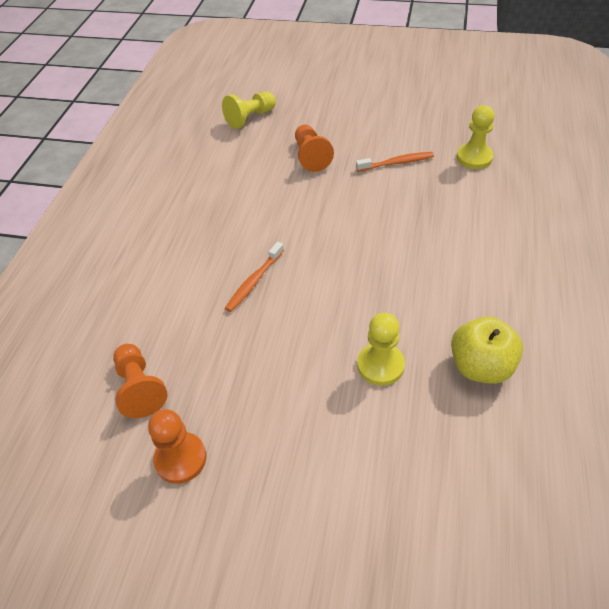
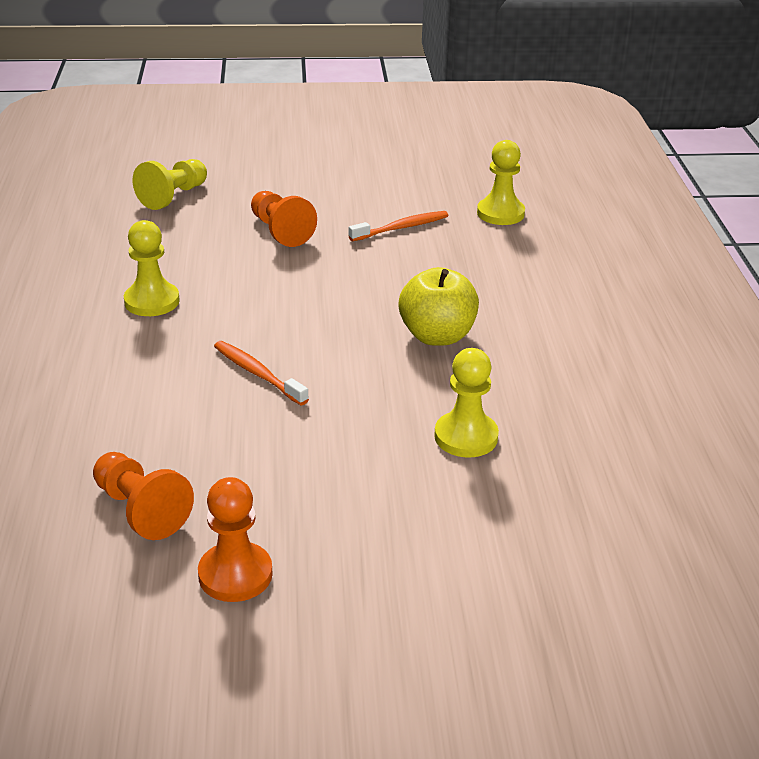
camera: 20 degrees left, 15 degrees down
orange toothbrush [225,242,284,312] -> orange toothbrush turned 120 degrees clockwise [214,341,309,405]
yellow apple [451,317,523,384] -> yellow apple moved to [398,267,479,346]
none -> yellow pawn [124,220,180,316]

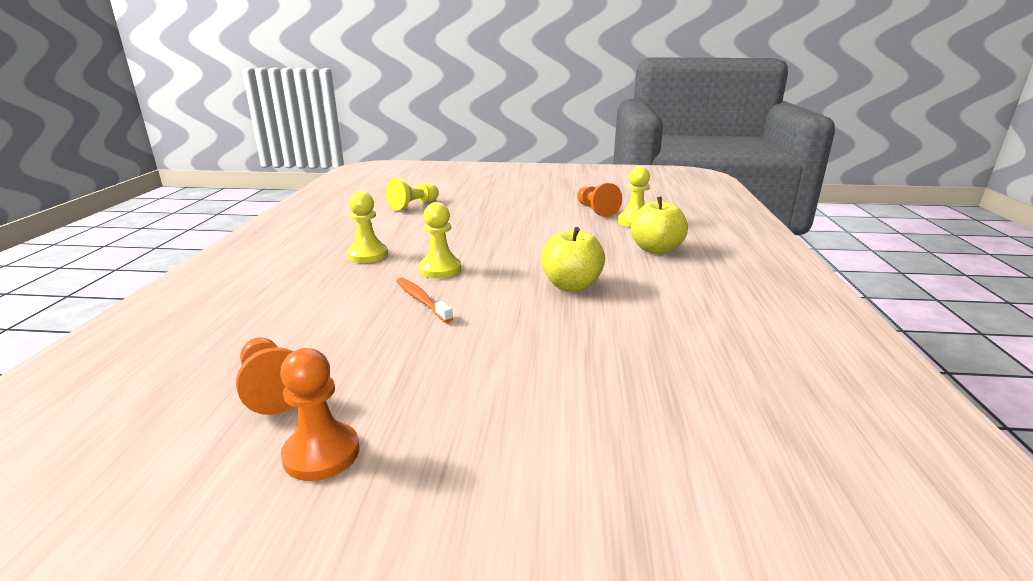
camera: 10 degrees right, 10 degrees down
orange pawn [251,191,317,247] -> orange pawn moved to [577,183,622,217]
orange toothbrush [349,211,448,241] -> none
yellow pawn [434,348,499,457] -> yellow pawn moved to [419,202,461,278]
none -> yellow apple [631,196,688,254]

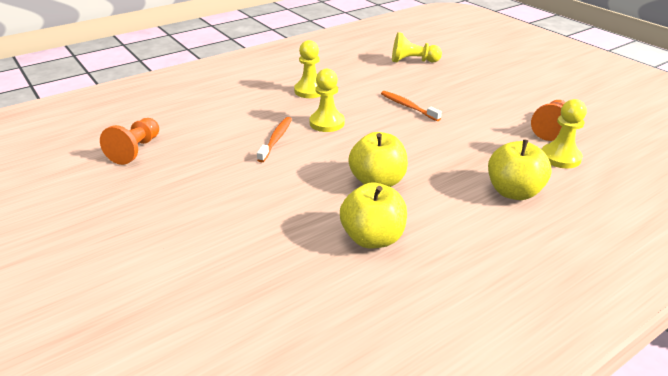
camera: 50 degrees right, 10 degrees up
orange pawn [280,348,359,481] -> none
none -> yellow apple [340,182,407,248]
none -> orange toothbrush [381,91,442,121]

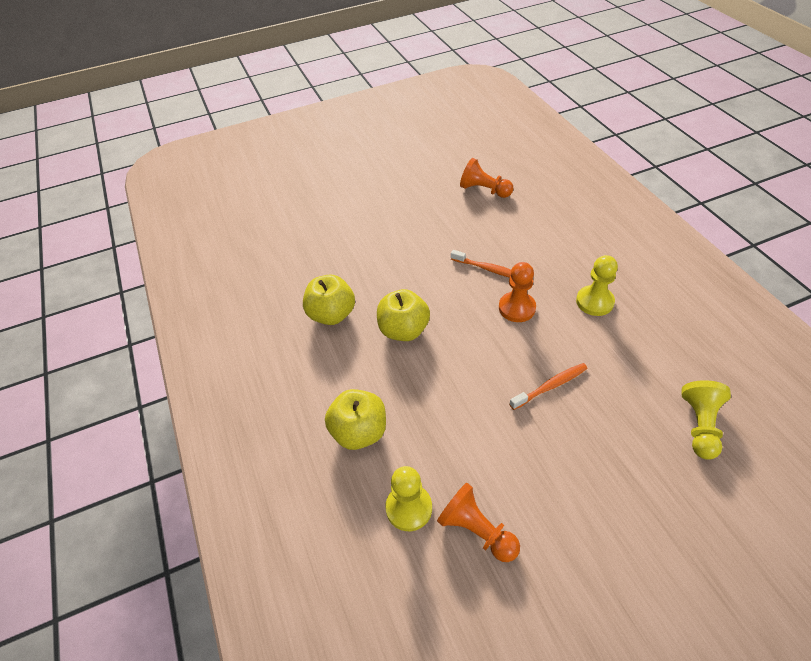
camera: 105 degrees right, 15 degrees up
yellow pawn [310,69,345,132] -> orange pawn [499,262,536,322]

